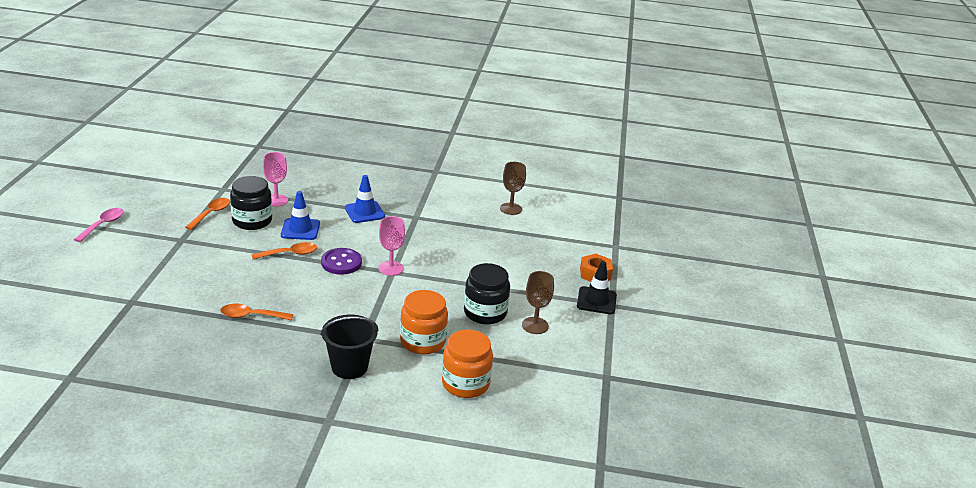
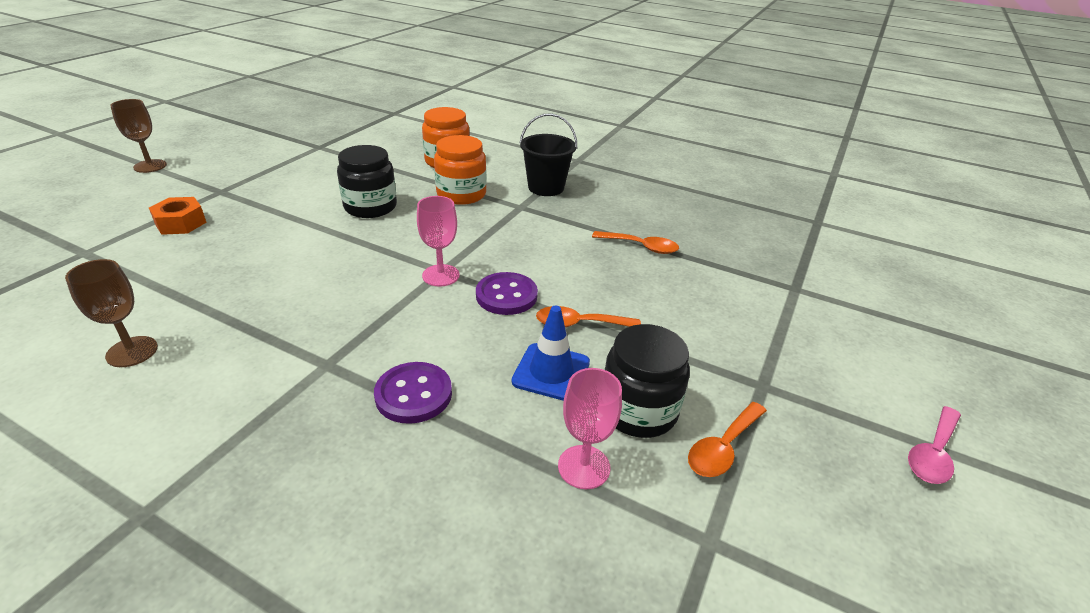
camera: 160 degrees left, 5 degrees up
blue traffic cone [345,175,385,223] -> purple button [374,362,452,424]
brown goblet [522,271,554,334] -> brown goblet moved to [110,99,167,173]
black traffic cone [577,261,617,314] -> none

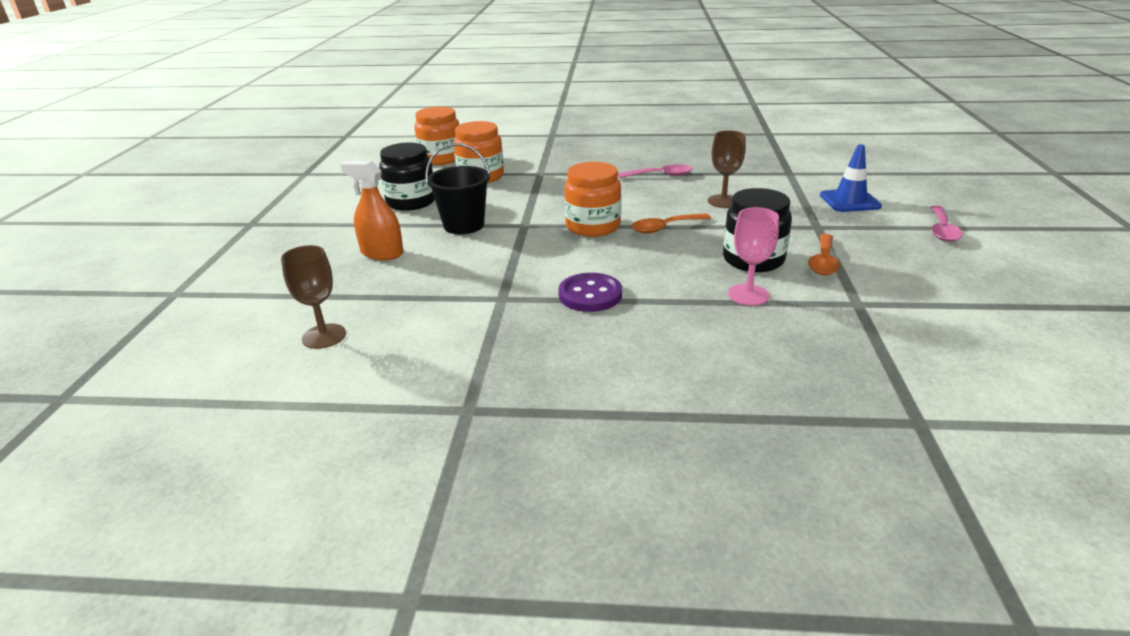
camera: 20 degrees left, 5 degrees down
brown goblet [110,99,167,173] -> brown goblet moved to [708,130,746,208]
orange nut [149,197,207,235] -> none
pink goblet [417,196,460,287] -> none
purple button [476,272,538,315] -> orange jar [564,162,621,237]
blue traffic cone [512,306,590,401] -> blue traffic cone moved to [820,144,882,212]
black bucket [520,113,577,196] -> black bucket moved to [425,143,491,234]
orange spoon [592,231,679,254] -> pink spoon [618,164,692,178]
none -> orange spray bottle [340,161,403,260]

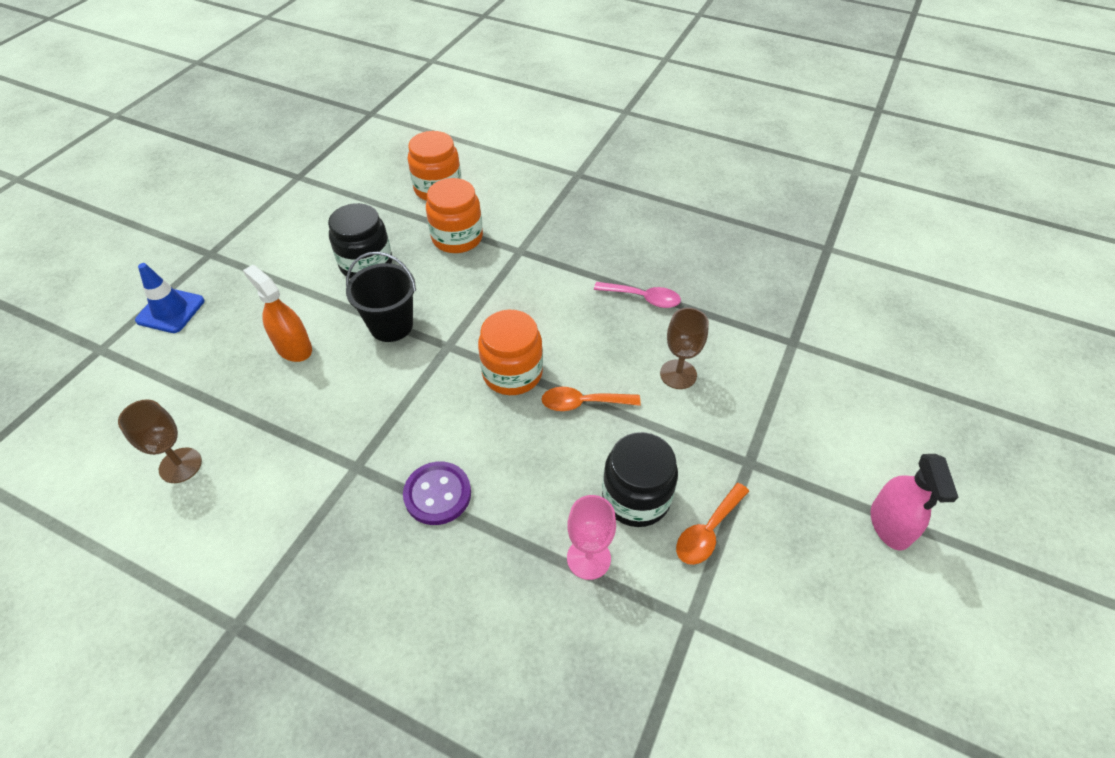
camera: 20 degrees right, 20 degrees up
blue traffic cone [820,144,882,212] -> blue traffic cone moved to [135,263,204,333]
pink spoon [931,206,963,242] -> pink spray bottle [871,454,959,551]

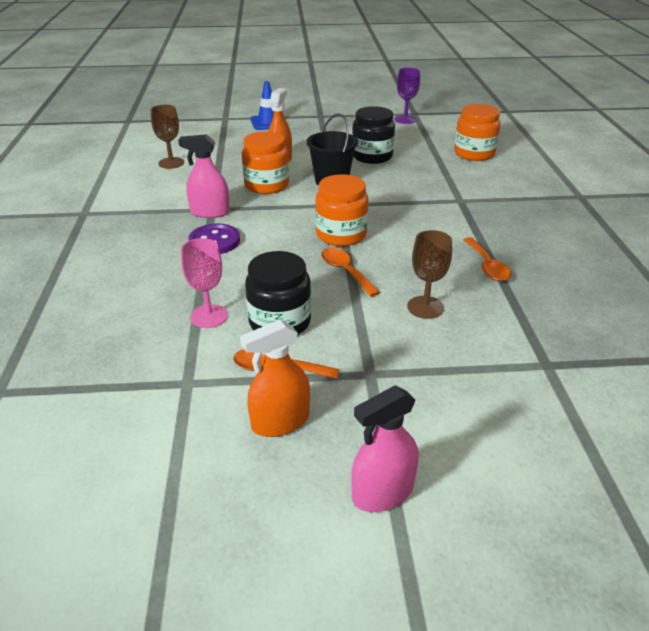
camera: 60 degrees right, 15 degrees down
orange jar [426,178,483,253] -> orange jar moved to [242,131,289,194]
pink spoon [594,282,681,308] -> orange spoon [463,237,511,281]
none -> pink spray bottle [178,134,230,218]
none -> orange spray bottle [240,320,310,437]
none -> purple goblet [394,68,420,124]

